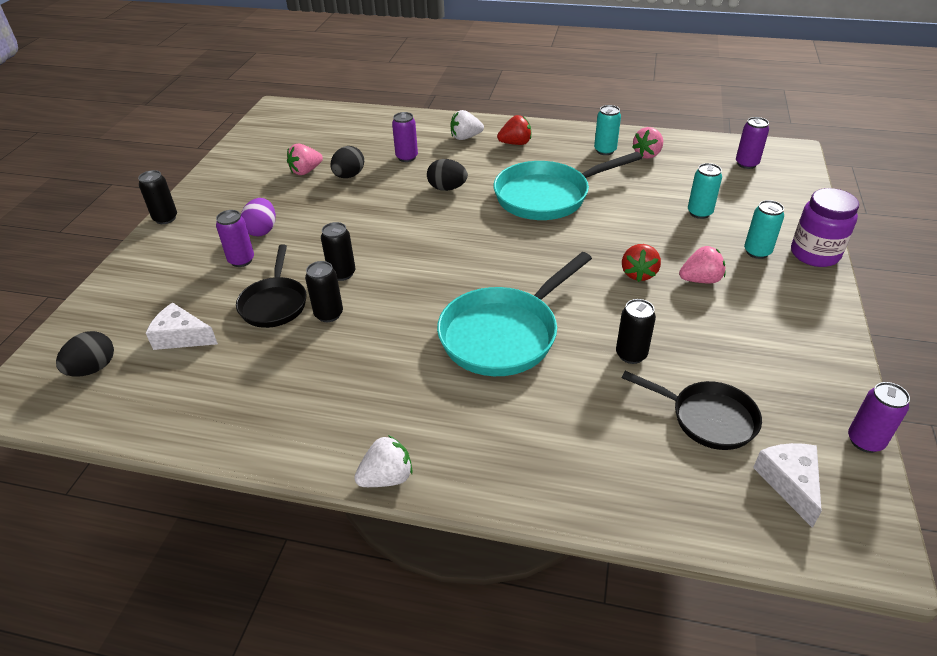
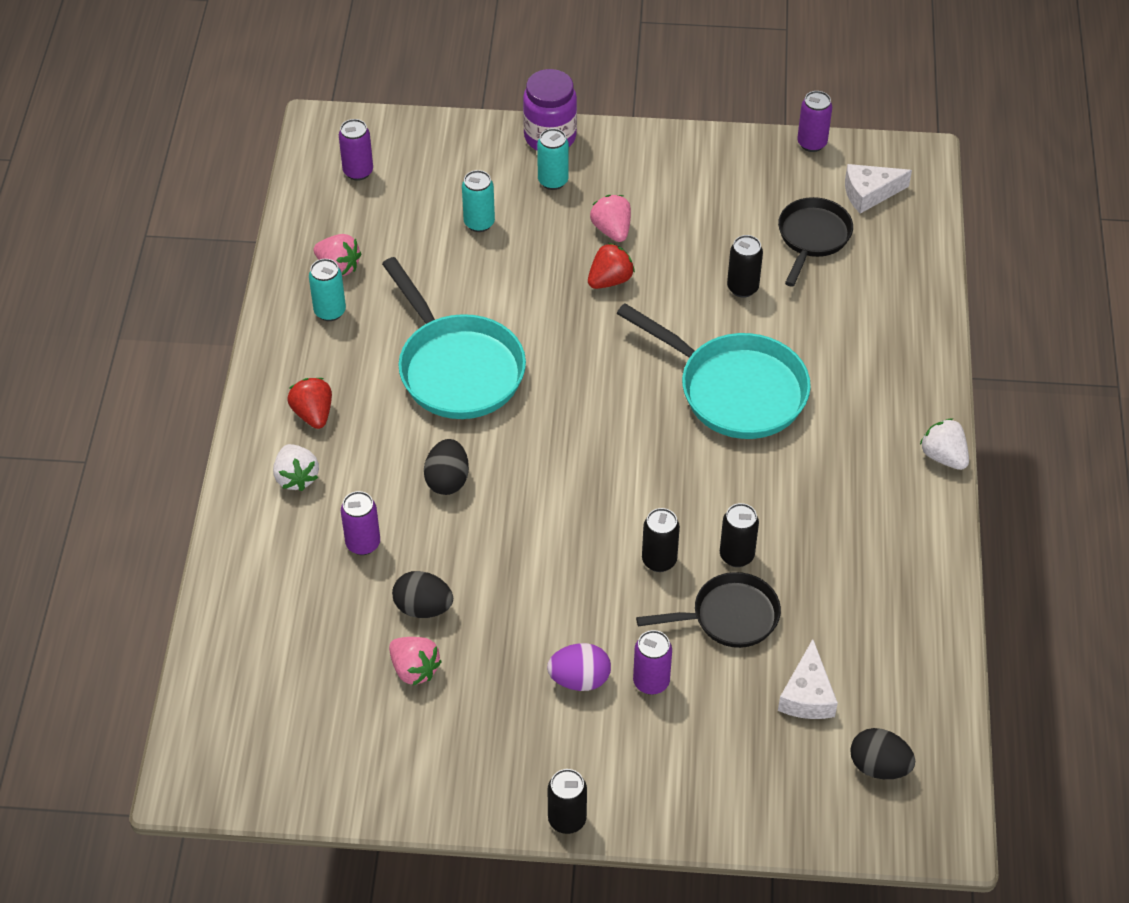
camera: 100 degrees left, 10 degrees up
red strawberry [622,244,661,282] -> red strawberry turned 45 degrees counterclockwise [588,243,635,289]

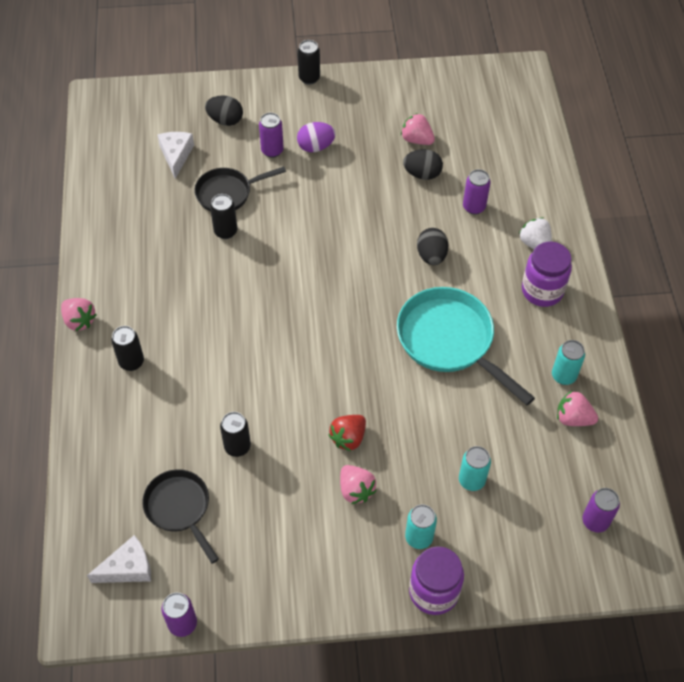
camera: 170 degrees right, 5 degrees up
red strawberry [287,378,332,429] -> purple jar [522,241,572,307]
turquoise pan [617,303,811,439] -> none
black can [642,508,680,572] -> black can moved to [111,326,144,371]
black pan [778,197,853,287] -> black pan turned 135 degrees clockwise [142,469,219,564]
black egg [850,728,915,779] -> black egg moved to [205,95,243,126]
white strawberry [920,418,969,470] -> pink strawberry [61,298,97,331]

